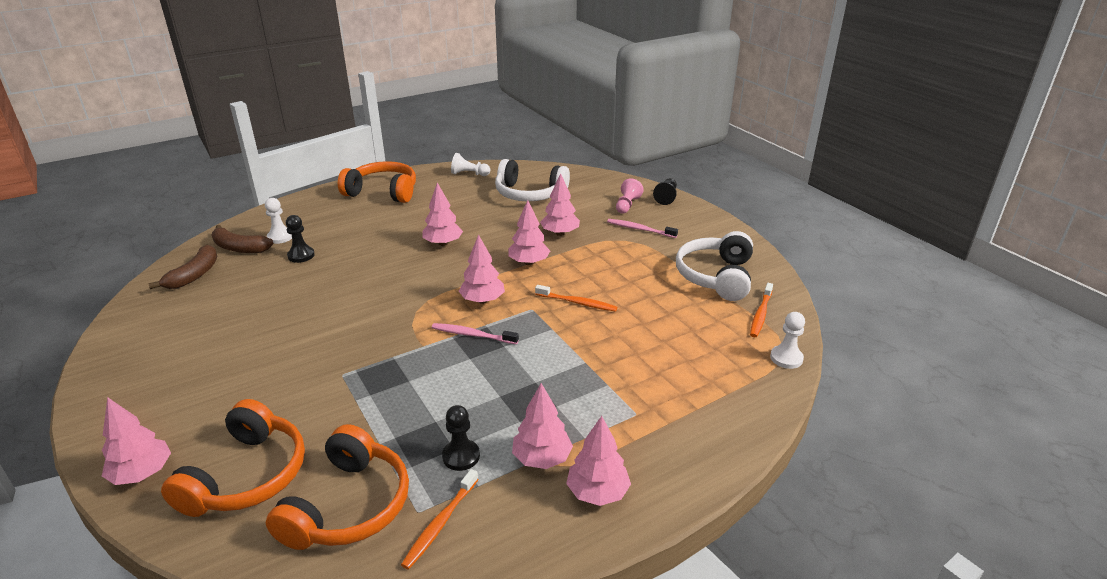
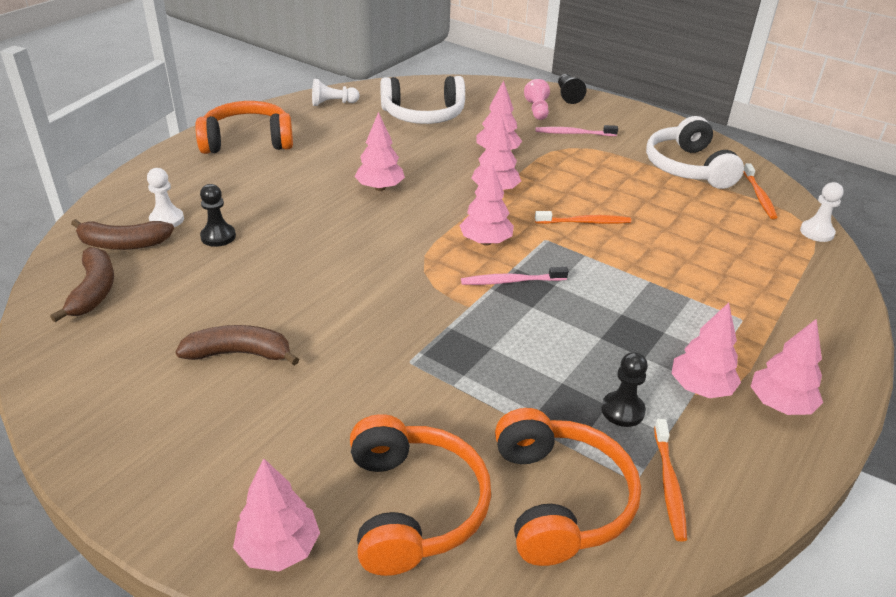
camera: 25 degrees left, 5 degrees up
none -> brown banana [176,325,299,366]

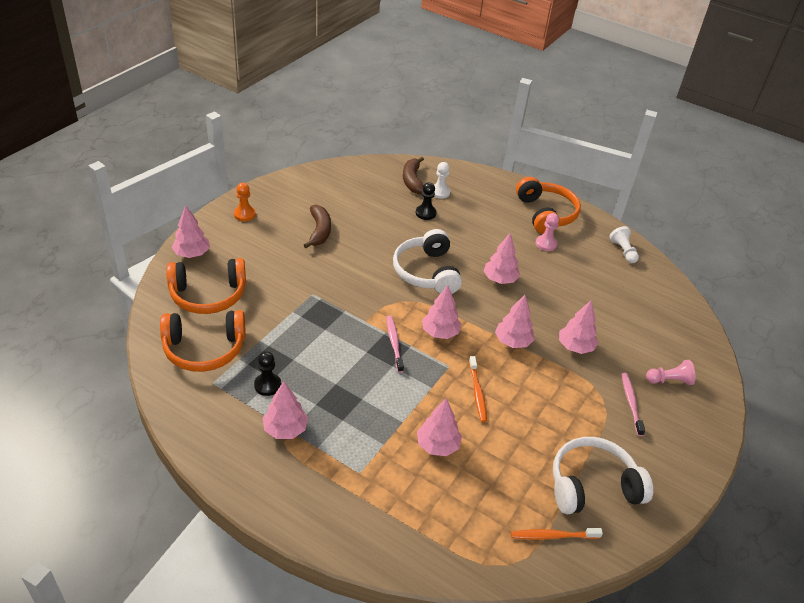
camera: 85 degrees right, 5 degrees up
brown banana [50,247,114,322] -> none
white headphones [380,76,465,124] -> white headphones moved to [393,229,462,294]
black pawn [558,74,586,104] -> none
orange toothbrush [654,419,687,541] -> none
pink tree [750,318,823,415] -> pink tree moved to [417,398,462,456]
white pawn [800,182,844,242] -> none
none -> orange pawn [234,183,256,221]
none -> pink pawn [536,213,559,251]

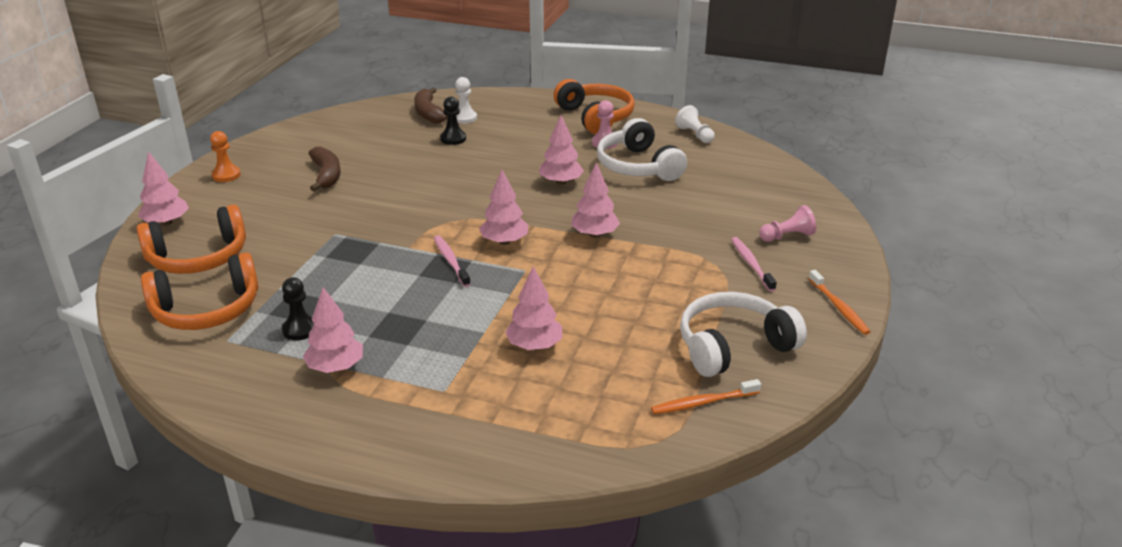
camera: 10 degrees left, 10 degrees down
white headphones [393,229,462,294] -> white headphones moved to [597,118,687,181]
orange toothbrush [469,356,487,422] -> orange toothbrush moved to [808,270,871,335]
pink tree [559,301,598,354] -> none

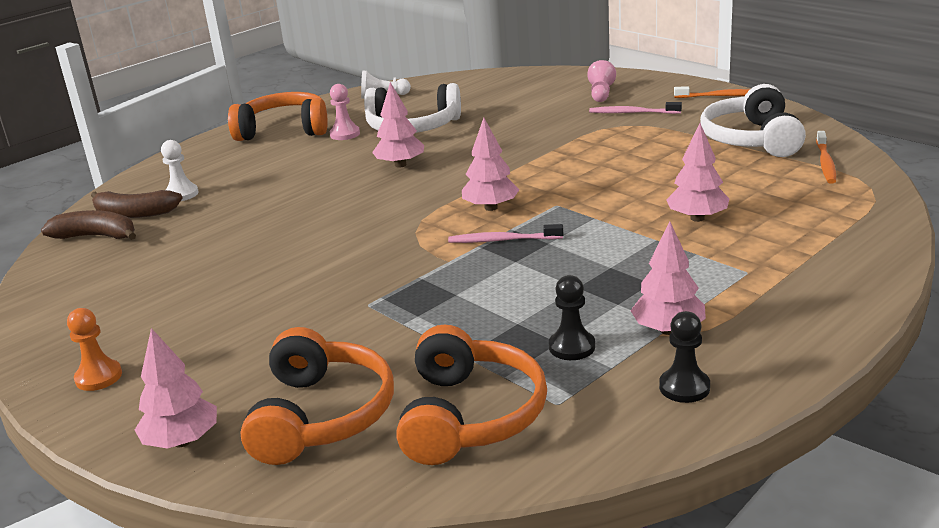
camera: 60 degrees left, 5 degrees down
brown banana [308,147,341,191] -> brown banana moved to [41,210,136,240]
black pawn [440,97,466,145] -> black pawn moved to [659,311,710,403]
pink tree [571,162,620,238] -> none

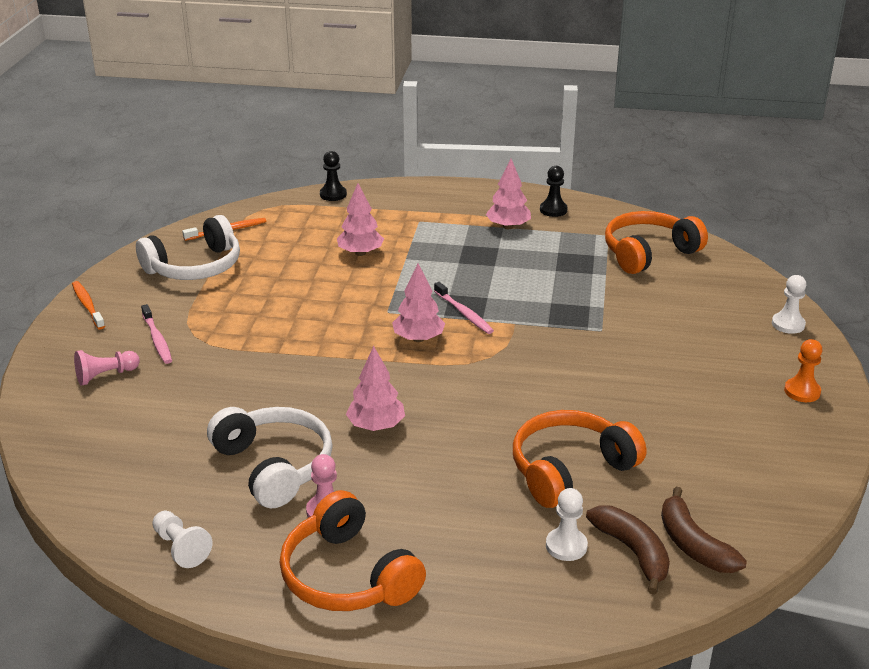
camera: 130 degrees left, 5 degrees up
pink tree [135,328,217,449] -> white pawn [772,275,806,334]
orange headphones [241,327,394,465] -> orange headphones moved to [513,410,646,508]
black pawn [549,275,595,360] -> black pawn moved to [320,151,347,201]

